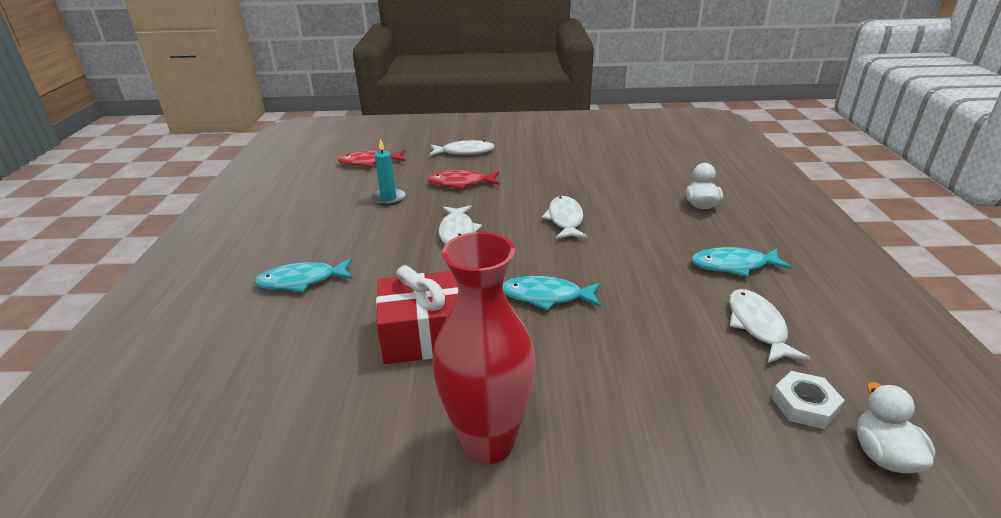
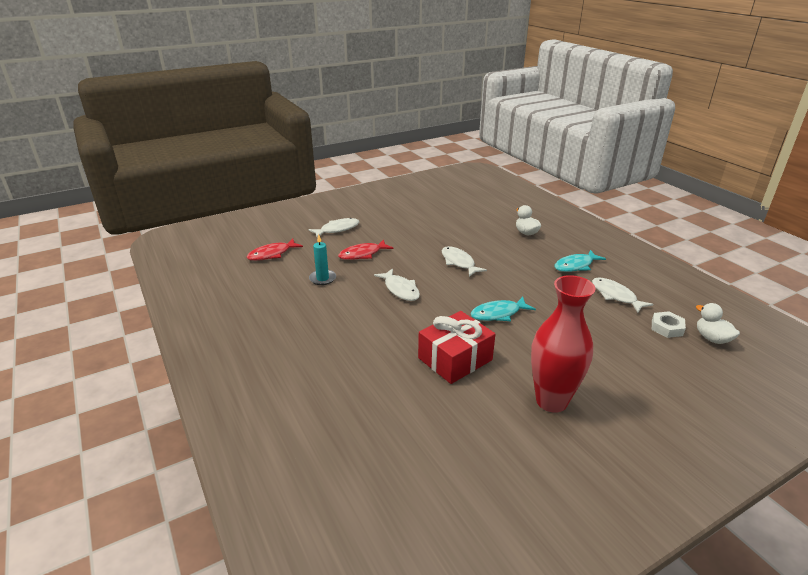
camera: 30 degrees left, 0 degrees up
turquoise fish [254,258,353,293] -> none

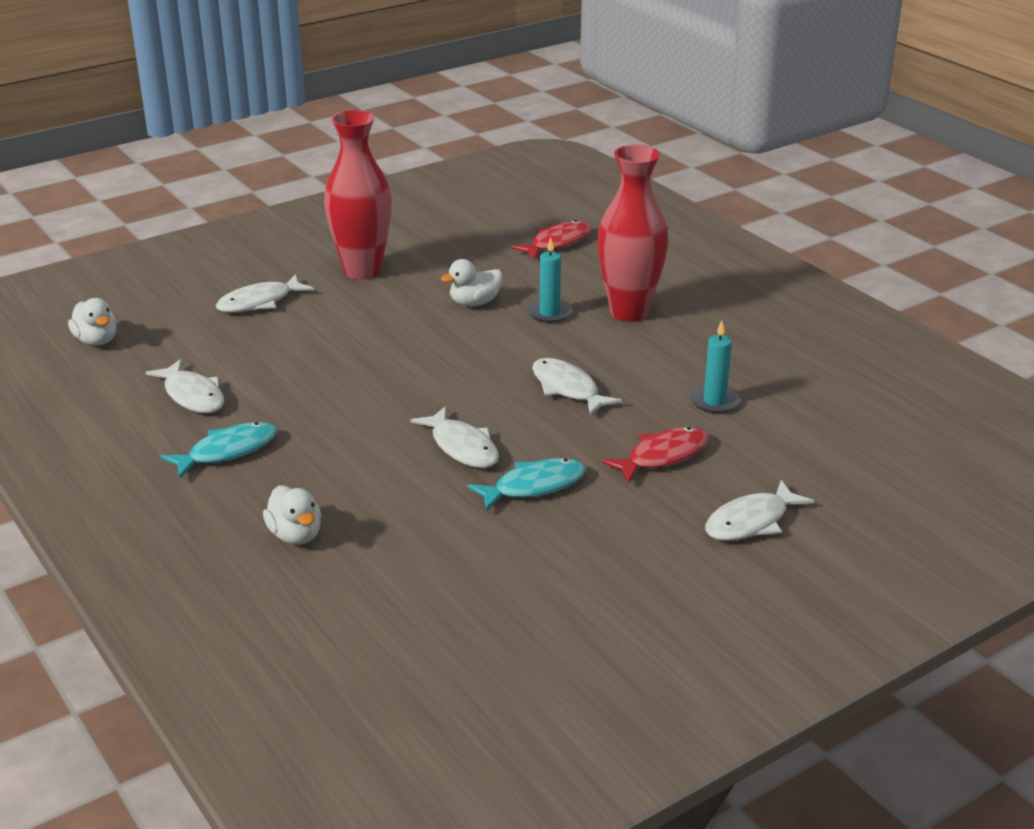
camera: 175 degrees right, 0 degrees up
red fish [247,238,303,261] -> red fish moved to [511,220,591,260]
red gift [418,311,495,384] -> white duck [441,259,503,306]
turquoise fish [471,297,536,321] -> turquoise fish moved to [467,458,586,511]
white nut [652,311,686,338] -> none
none -> white fish [216,274,314,313]
none -> turquoise candle [527,238,572,323]
none -> red vase [597,145,669,322]

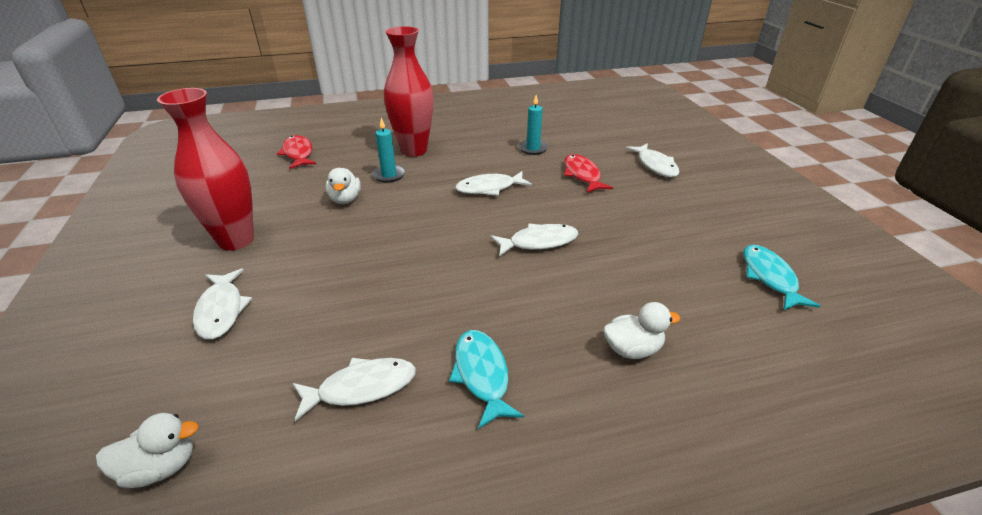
camera: 70 degrees left, 5 degrees up
turquoise fish [467,458,586,511] -> turquoise fish moved to [744,245,820,310]

